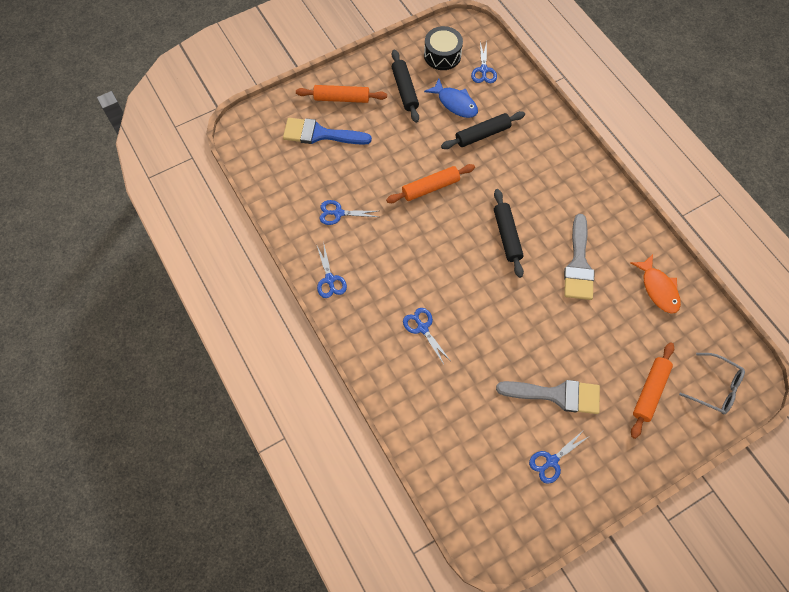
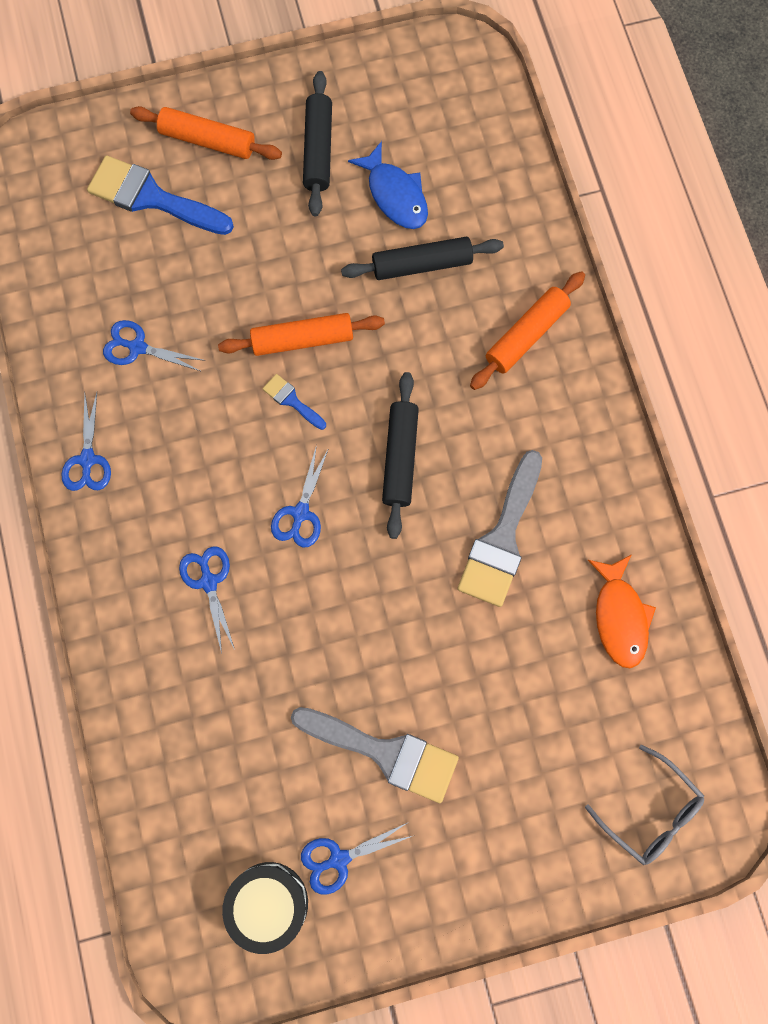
camera: 15 degrees right, 10 degrees up
black drum [424,26,463,70] -> black drum moved to [222,862,308,954]
blue scissors [471,41,497,83] -> blue scissors moved to [271,445,329,548]
orange rolling pin [631,342,674,439] -> orange rolling pin moved to [470,271,585,390]
none -> blue brush [262,374,326,430]

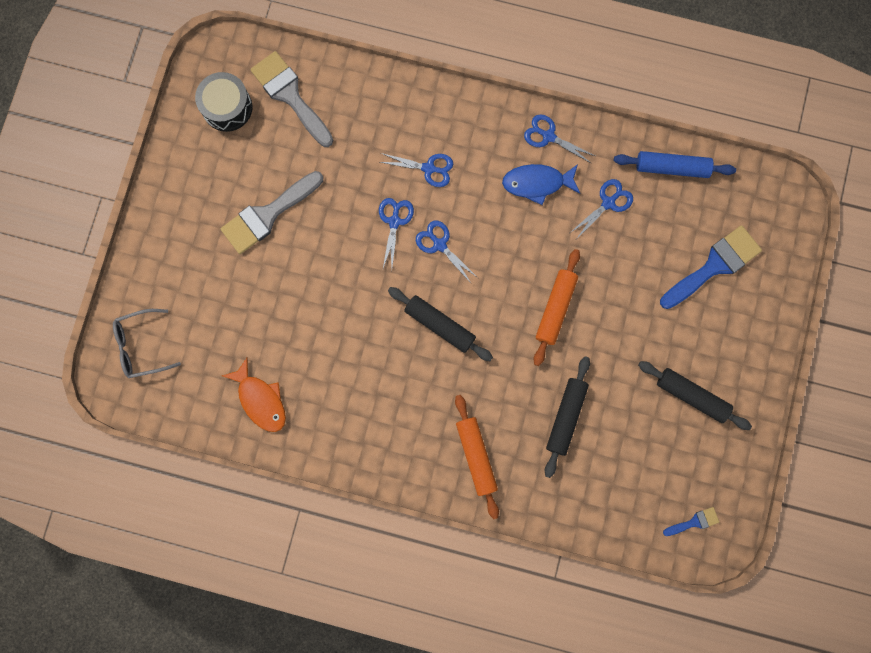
camera: 120 degrees right, 5 degrees up
orange rolling pin [130,106,282,160] -> none
blue brush [262,374,326,430] -> blue brush moved to [663,507,719,536]
blue scissors [301,823,412,895] -> blue scissors moved to [379,198,414,268]
blue fish [348,141,428,229] -> blue fish moved to [502,164,580,205]
grey brush [457,450,542,607] -> grey brush moved to [250,51,333,147]
orange fish [588,554,656,668] -> orange fish turned 150 degrees counterclockwise [222,357,286,432]
none -> blue rolling pin [614,151,736,178]

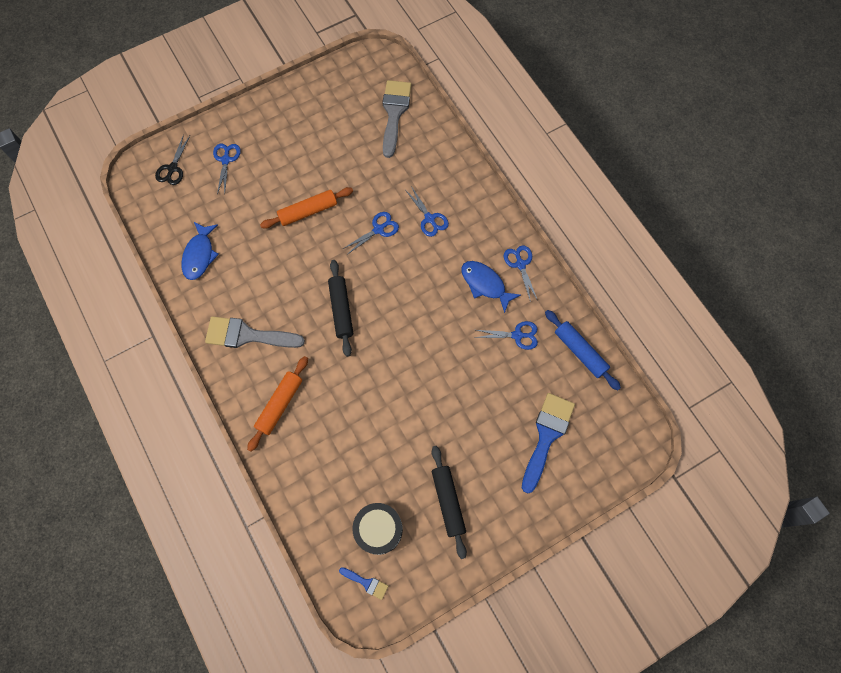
camera: 45 degrees right, 10 degrees down
grey glasses [113,309,181,378] -> black scissors [155,134,190,185]
black drum [195,72,253,132] -> black drum moved to [352,503,403,555]
grey brush [221,171,323,254] -> grey brush moved to [205,316,305,348]
orange fish [222,357,286,432] -> blue fish [181,222,219,280]
blue scissors [416,220,478,284] -> blue scissors moved to [213,144,241,194]
orange rolling pin [534,249,580,366] -> orange rolling pin moved to [260,187,353,229]
black rolling pin [545,356,590,478] -> none
blue brush [660,225,762,309] -> blue brush turned 75 degrees counterclockwise [522,393,575,493]

